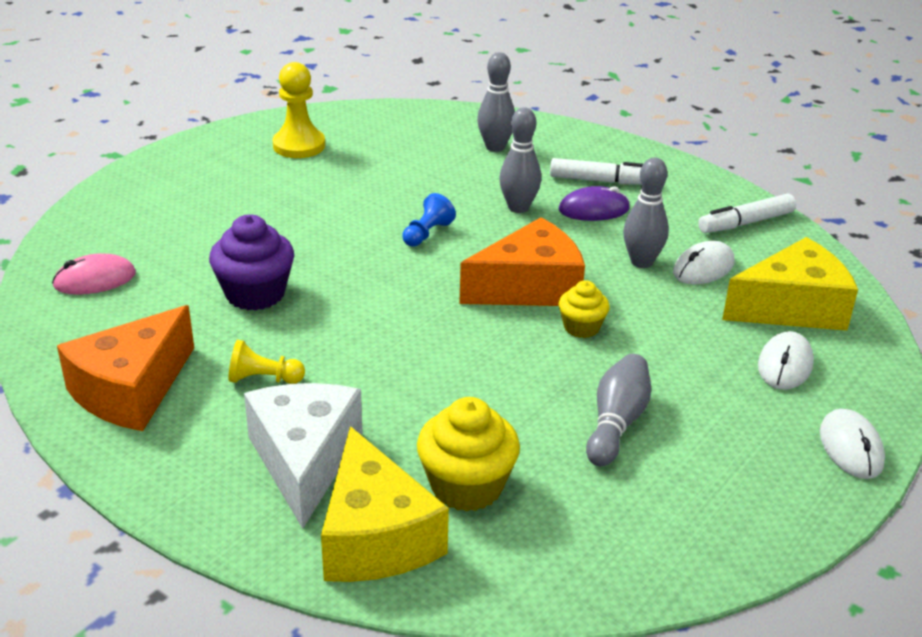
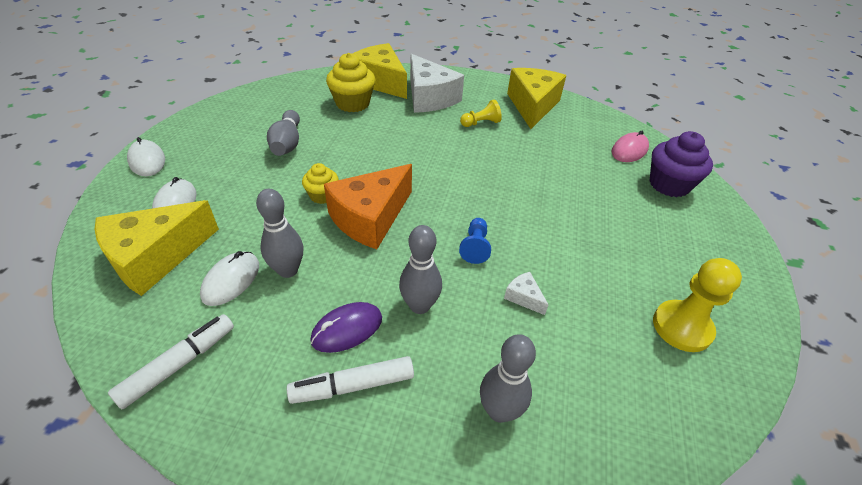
camera: 155 degrees right, 10 degrees up
orange cheese [57,305,194,431] -> yellow cheese [507,68,566,129]
purple cupcake [209,214,294,311] -> purple cupcake moved to [649,131,713,197]
none -> white cheese [504,272,549,315]

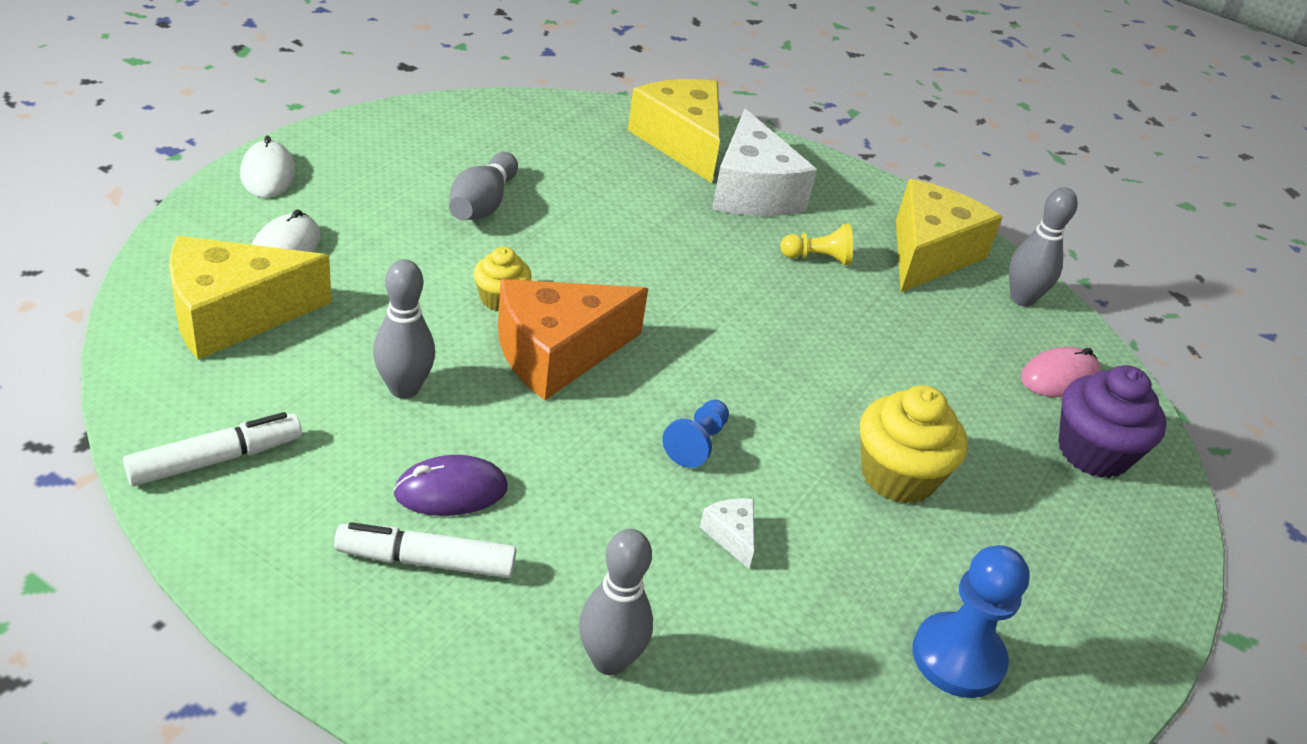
camera: 15 degrees right, 5 degrees down
white mouse [200,251,259,306] -> none
yellow cupcake [326,53,375,112] -> yellow cupcake moved to [860,385,968,504]
grey bowling pin [399,225,442,314] -> grey bowling pin moved to [1009,187,1078,307]
yellow pawn [653,258,742,352] -> blue pawn [912,545,1030,698]

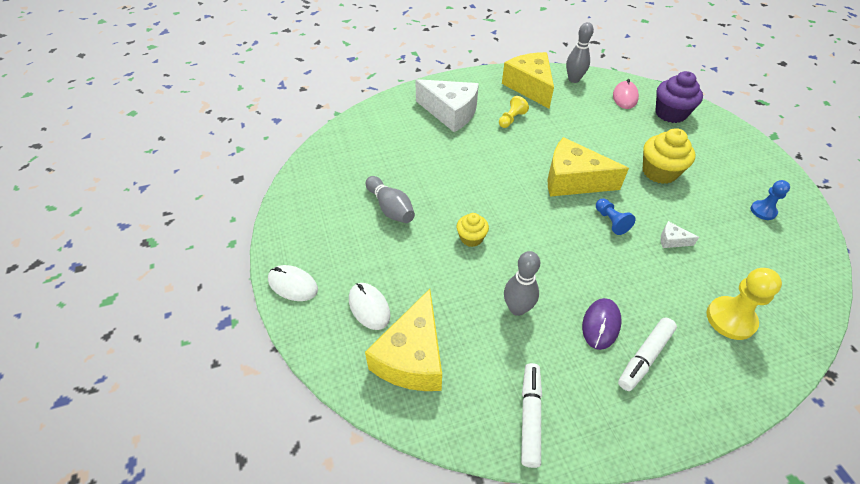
camera: 45 degrees left, 10 degrees up
orange cheese [498,279,648,400] -> none
grey bowling pin [579,529,653,675] -> yellow pawn [706,268,782,340]
yellow cheese [628,79,720,183] -> yellow cheese moved to [548,137,629,197]
blue pawn [912,545,1030,698] -> blue pawn [751,180,790,220], size x0.61

